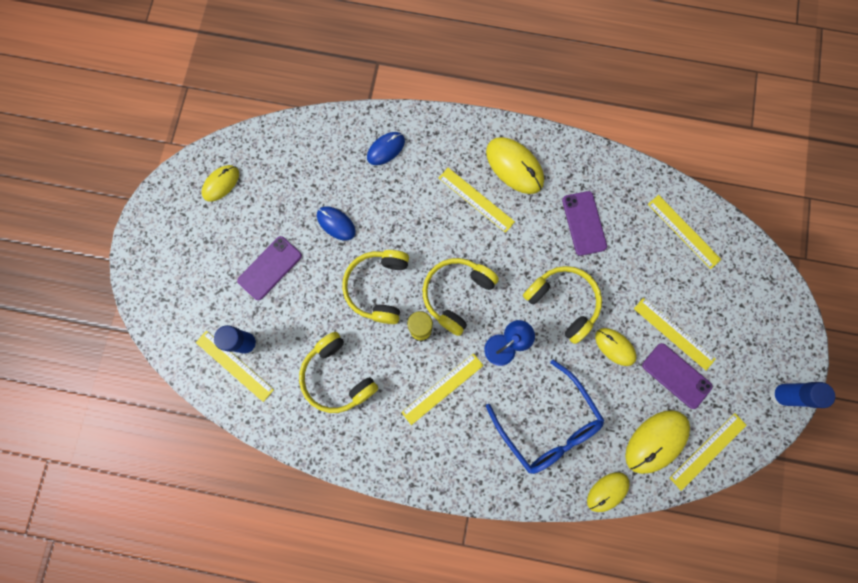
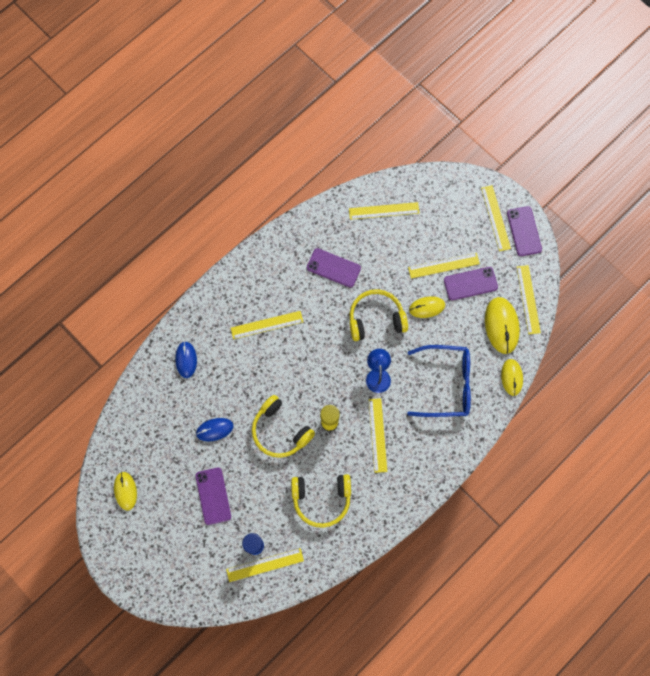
camera: 55 degrees left, 5 degrees down
yellow headphones [423,258,499,336] -> none
yellow mouse [486,137,544,194] -> none
blue glue stick [769,382,835,408] -> purple phone [507,206,542,256]
none -> yellow ruler [481,185,511,251]

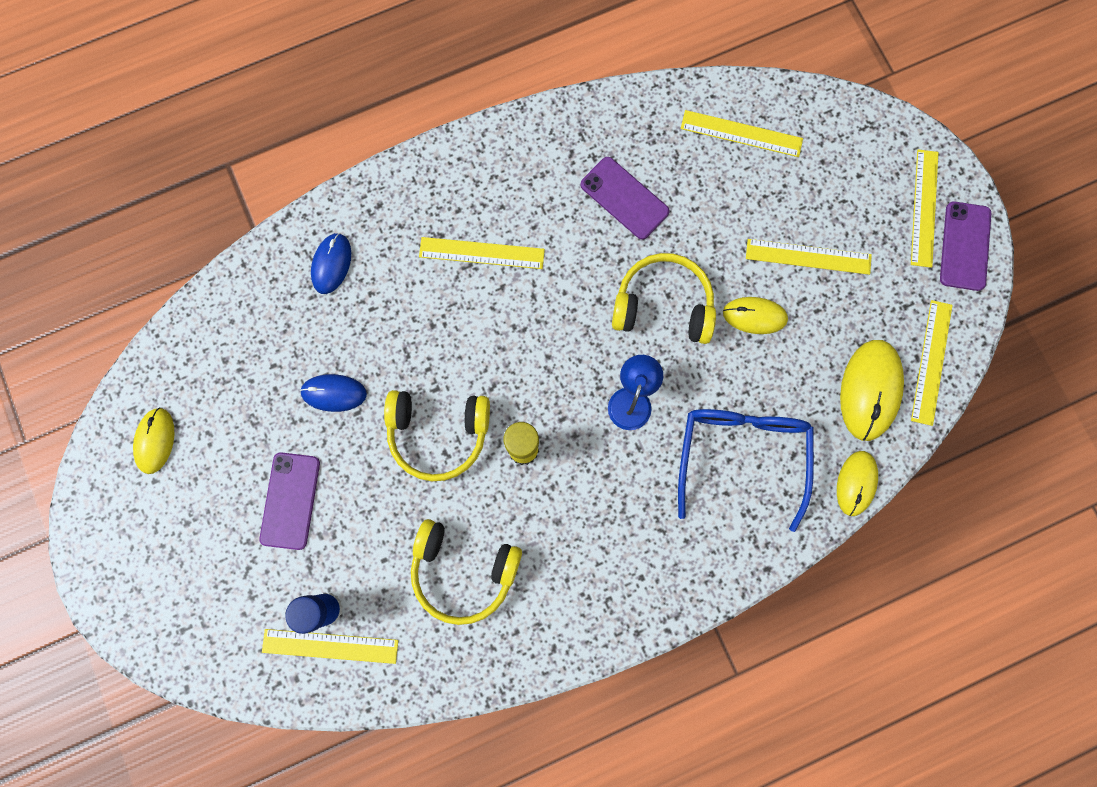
camera: 20 degrees right, 5 degrees up
yellow headphones [252,395,315,458] -> yellow headphones turned 60 degrees counterclockwise [384,390,490,481]
yellow ruler [369,398,387,473] -> none
blue glasses [407,345,471,417] -> blue glasses turned 105 degrees counterclockwise [678,409,814,532]
purple phone [444,267,498,300] -> none

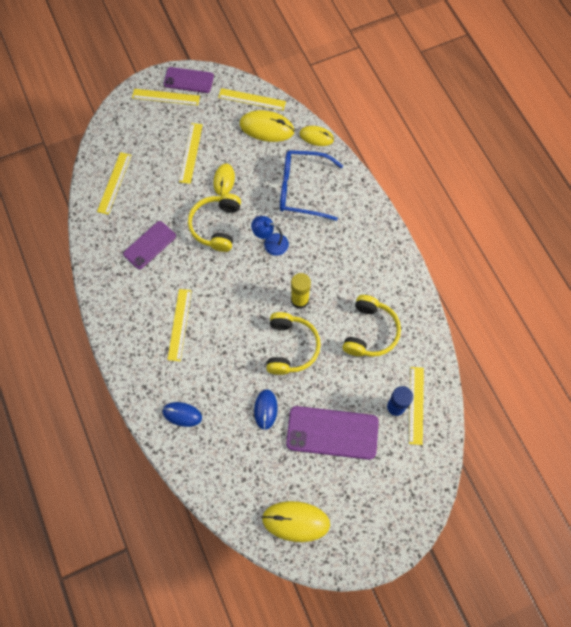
camera: 90 degrees left, 10 degrees down
yellow mouse [133,407,175,474] -> yellow mouse [262,501,330,542], size x1.58
purple phone [259,452,320,550] -> purple phone [286,406,379,460], size x1.57

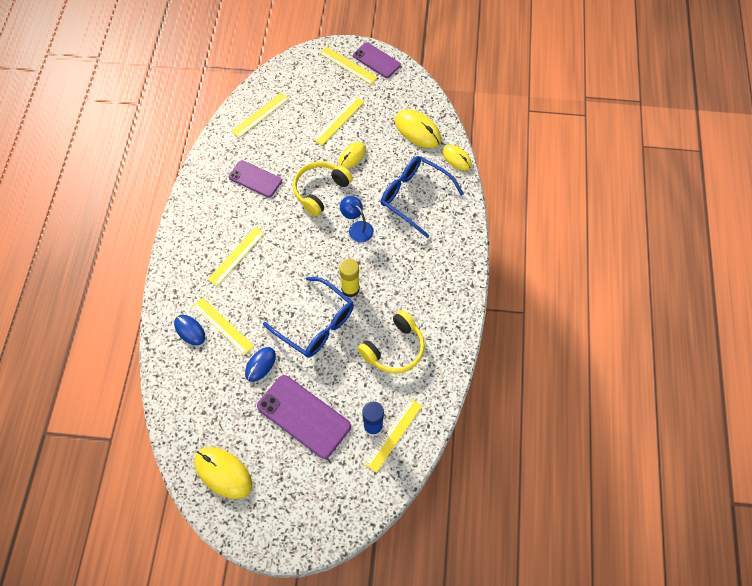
camera: 30 degrees right, 5 degrees down
purple phone [123,221,176,269] -> purple phone turned 45 degrees clockwise [229,160,282,198]
yellow ruler [218,88,286,111] -> yellow ruler moved to [193,297,254,355]
yellow headphones [266,312,321,375] -> blue glasses [263,277,354,358]

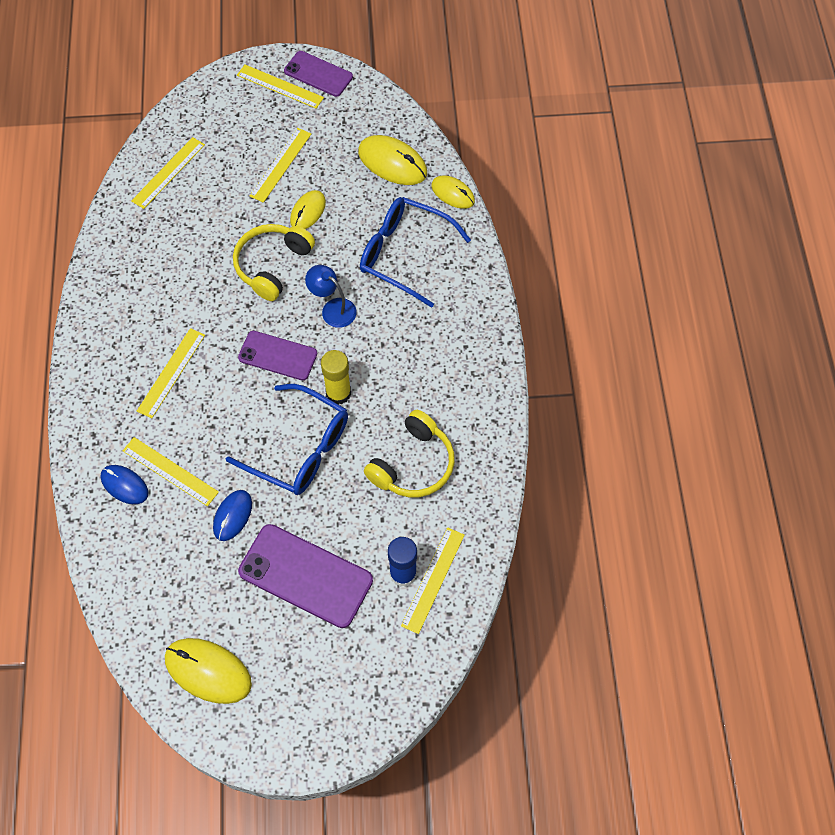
camera: 10 degrees left, 0 degrees up
purple phone [229,160,282,198] -> purple phone moved to [238,331,317,380]

